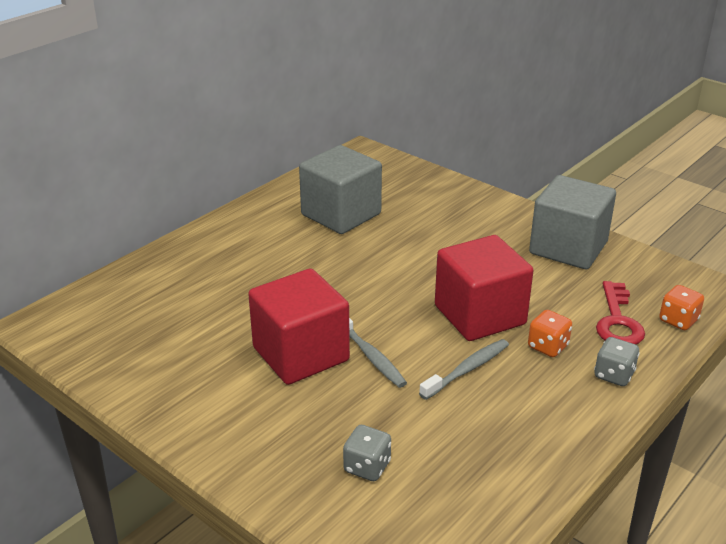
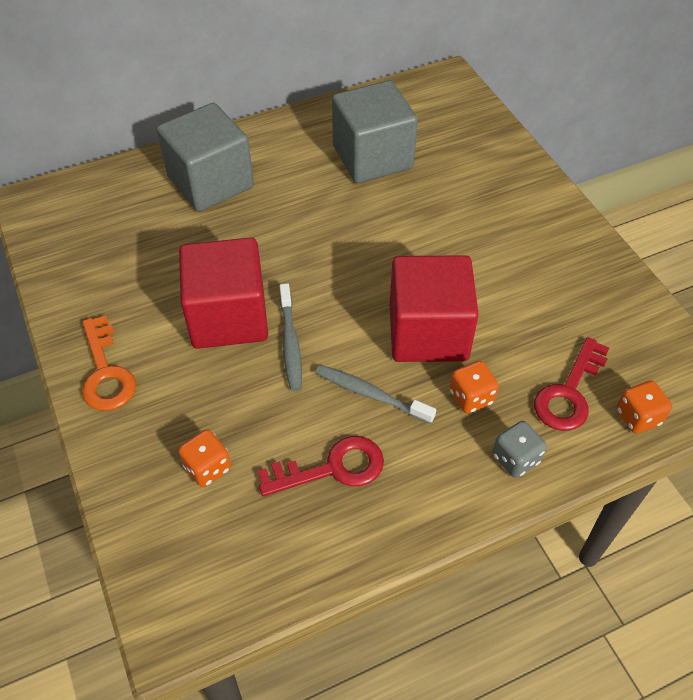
camera: 25 degrees right, 20 degrees up
grey dice [343,425,391,481] -> orange dice [178,429,231,487]
grey toothbrush [419,339,509,400] -> grey toothbrush turned 135 degrees counterclockwise [315,365,436,424]
grey cube [529,175,616,269] -> grey cube moved to [157,103,254,212]
none -> orange key [82,315,136,411]
none -> red key [258,436,384,496]

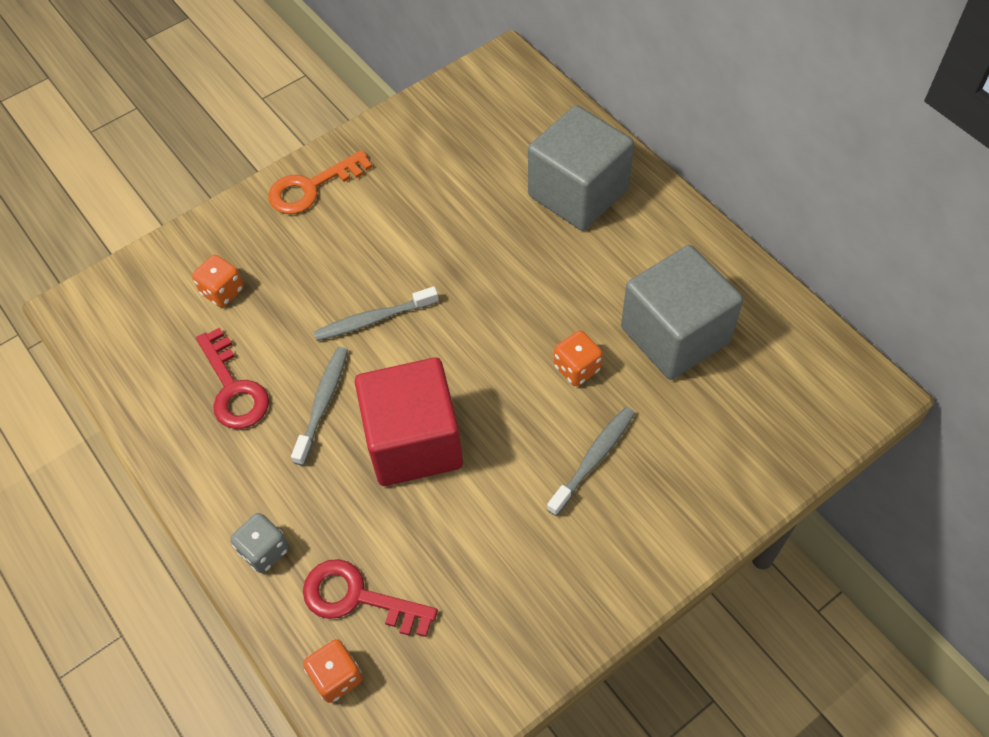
camera: 80 degrees right, 5 degrees up
red cube [179,238,268,349] -> none
orange dice [450,361,499,414] -> orange dice moved to [554,330,603,386]
none -> grey toothbrush [547,407,635,516]

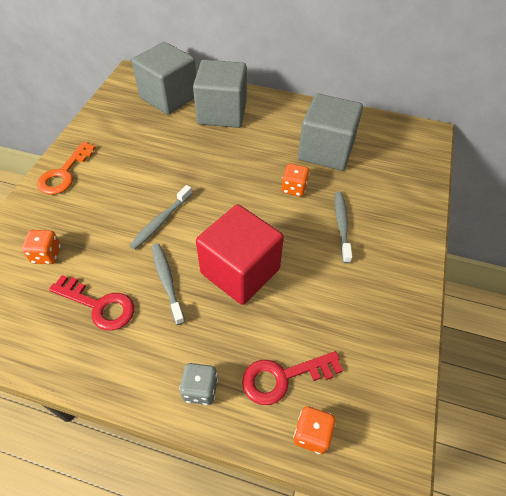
camera: 40 degrees left, 5 degrees down
none -> grey cube [132,42,196,115]

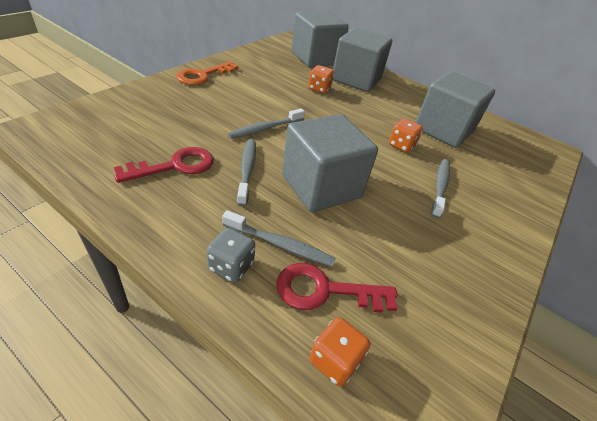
camera: 15 degrees right, 10 degrees down
orange dice [22,230,61,264] -> orange dice moved to [308,65,334,94]
red key [49,275,134,331] -> red key turned 75 degrees counterclockwise [114,147,214,183]
red cube [196,204,284,305] -> grey cube [282,114,378,212]
none -> grey toothbrush [222,210,336,267]

